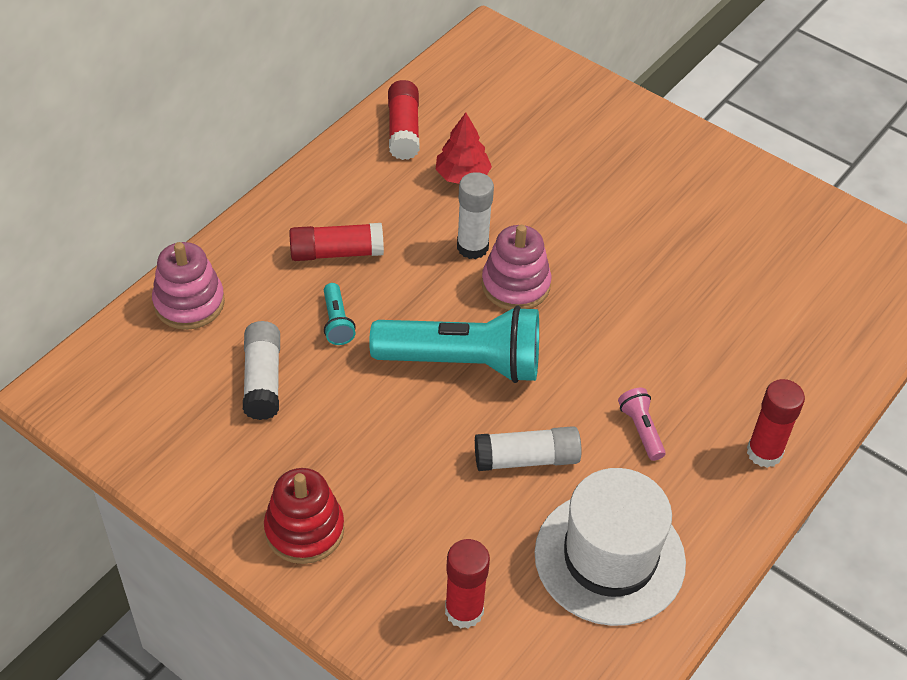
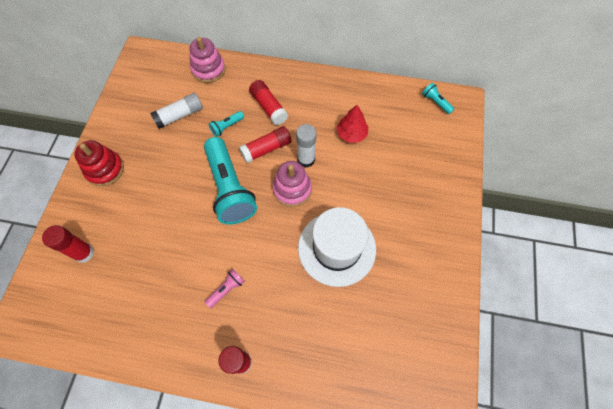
camera: 65 degrees right, 15 degrees up
red glue stick [388,80,420,160] -> red glue stick moved to [239,126,292,163]
white glue stick [475,426,582,471] -> none
white hat [535,468,686,626] -> white hat moved to [298,207,376,287]
none -> turquoise flashlight [422,83,454,114]

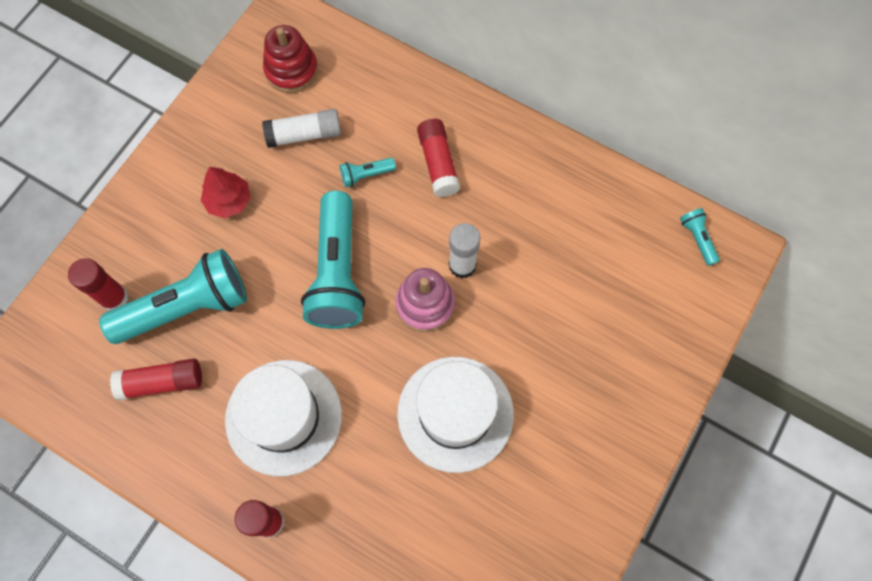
camera: 20 degrees right, 5 degrees up
red stacking toy [74,140,124,186] -> red stacking toy moved to [263,25,318,93]
pink stacking toy [190,37,225,83] -> none
pink flashlight [205,269,245,308] -> white hat [225,360,342,476]
red glue stick [239,126,292,163] -> red glue stick moved to [110,359,202,400]
red tree [337,105,368,143] -> red tree moved to [201,167,250,218]
none -> turquoise flashlight [99,249,247,344]

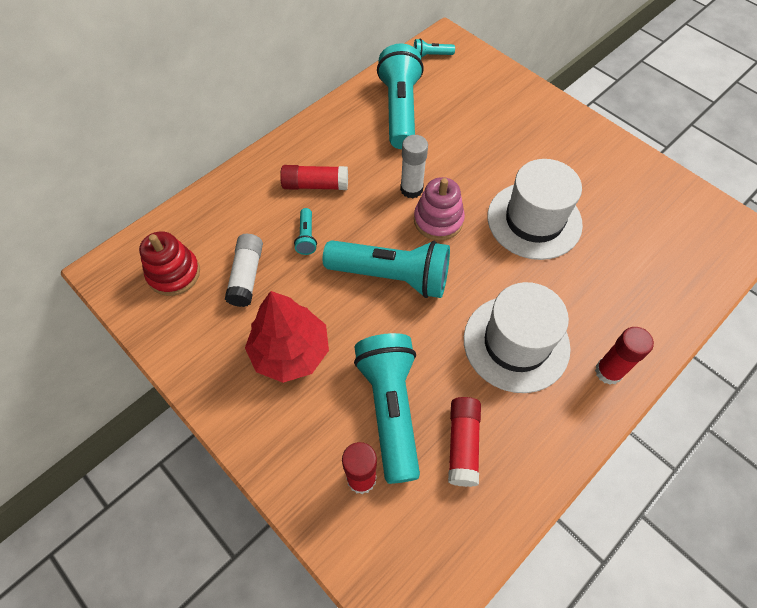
camera: 75 degrees left, 10 degrees down
red tree [201,167,250,218] -> red tree [245,291,329,383], size x1.66
none -> turquoise flashlight [377,43,424,149]

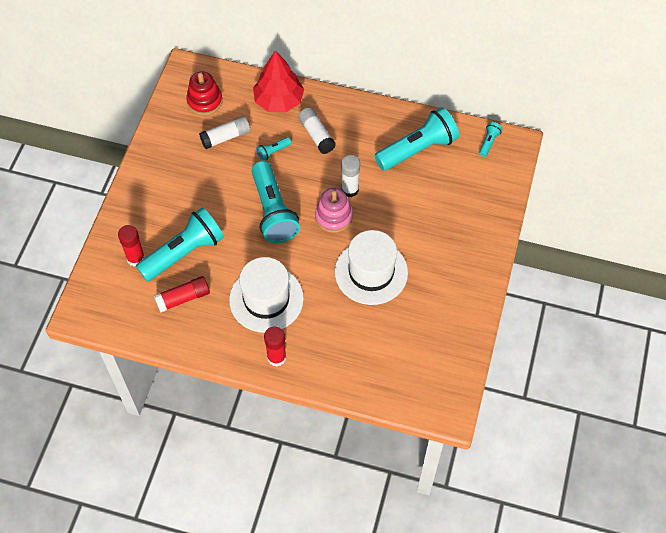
camera: 60 degrees right, 0 degrees up
red tree [245,291,329,383] -> red tree moved to [253,50,304,112]
red glue stick [280,165,348,190] -> white glue stick [298,107,336,154]
turquoise flashlight [414,39,455,58] -> turquoise flashlight turned 60 degrees clockwise [479,122,502,157]

